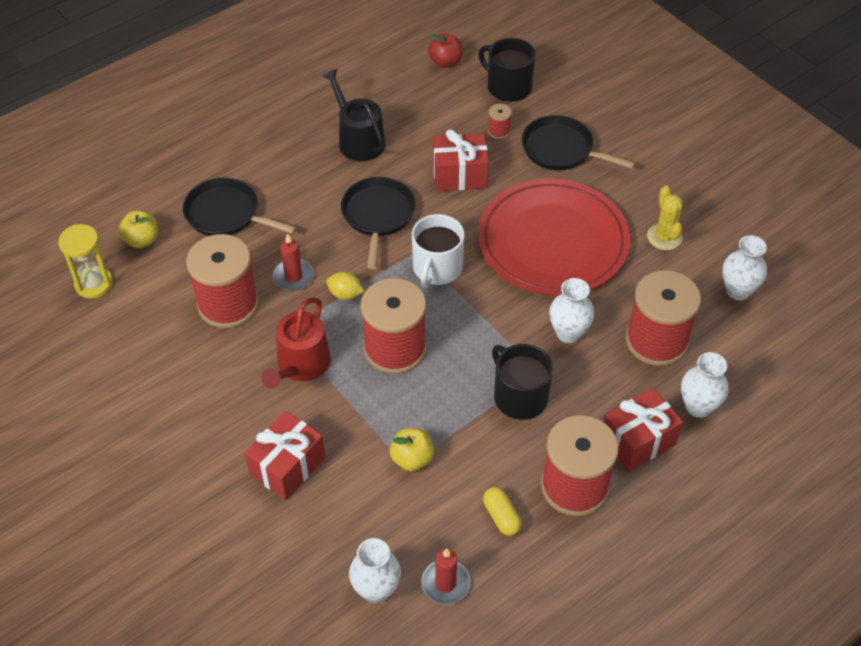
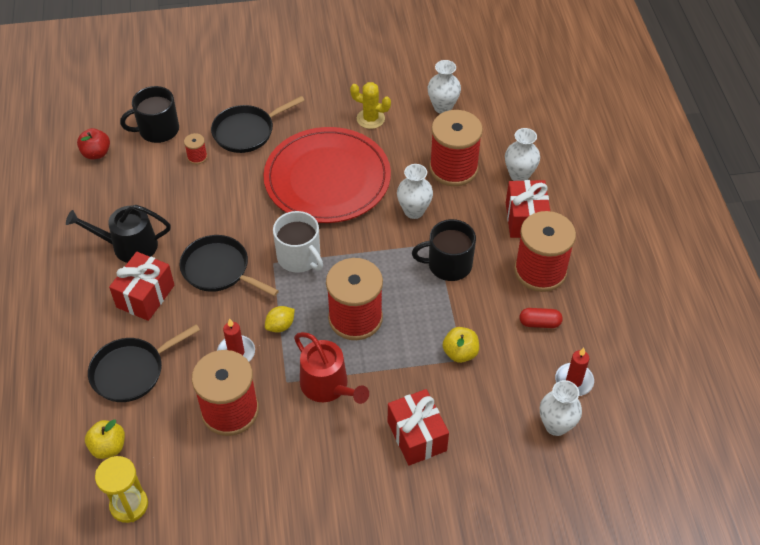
camera: 60 degrees left, 0 degrees up
red gift [433,129,489,191] -> red gift moved to [109,252,174,321]
yellow capsule [483,487,522,536] -> red capsule [519,308,563,328]

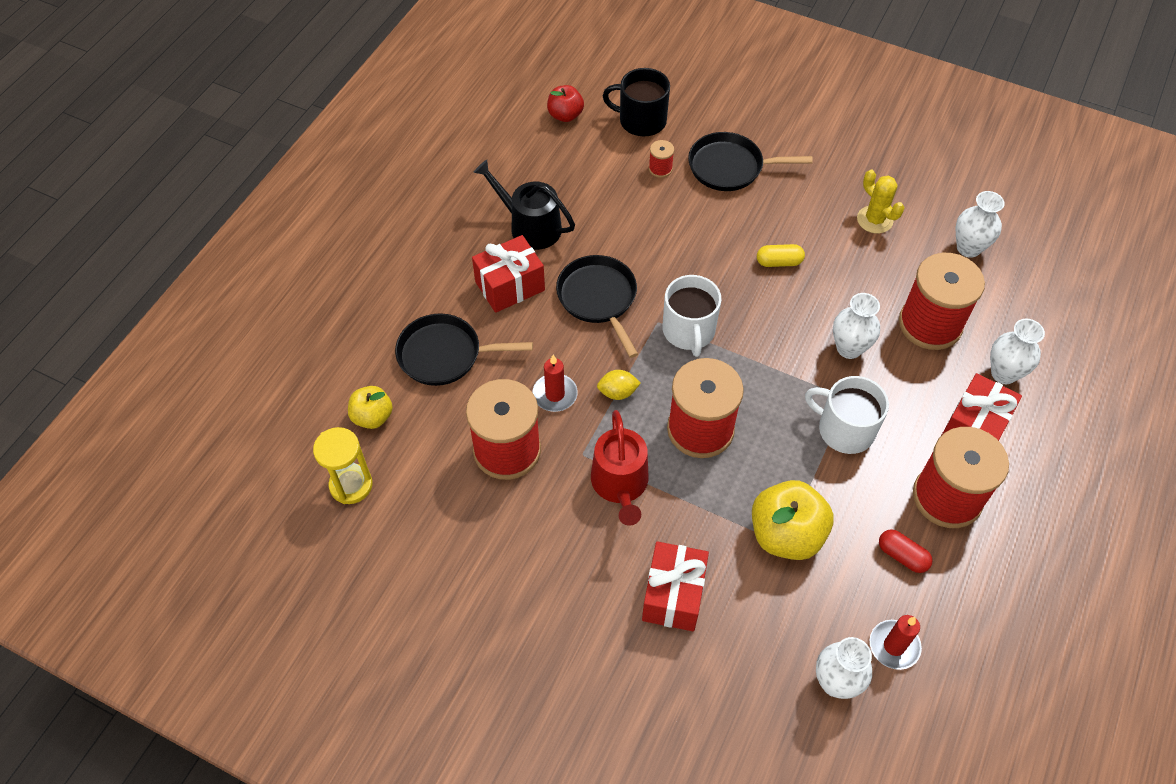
camera: 35 degrees right, 5 degrees up
red plate [263,127,391,223] -> yellow capsule [757,244,805,267]
black mug [412,219,476,281] -> white mug [805,376,889,454]
yellow apple [443,327,479,363] -> yellow apple [752,480,833,560], size x1.70

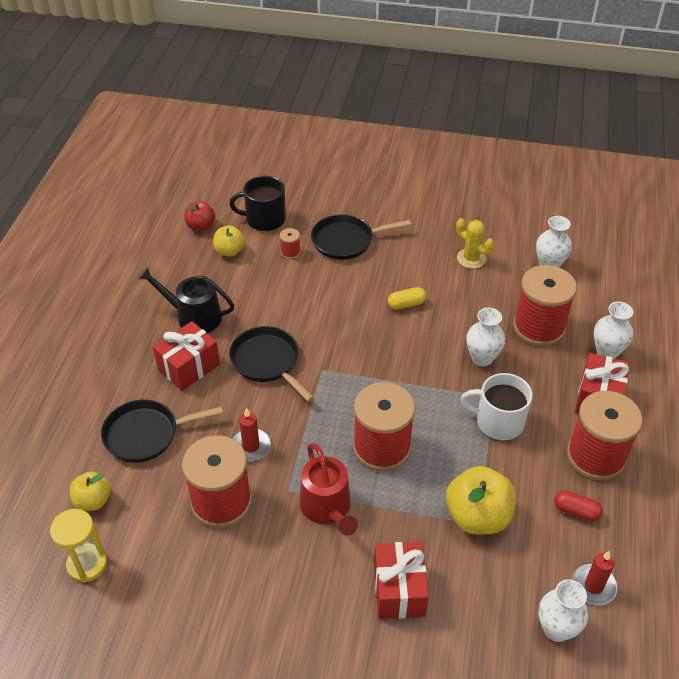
camera: 15 degrees left, 10 degrees down
yellow lemon [597,370,641,400] -> none
white mug [662,275,722,357] -> none
none -> yellow apple [213,226,245,257]

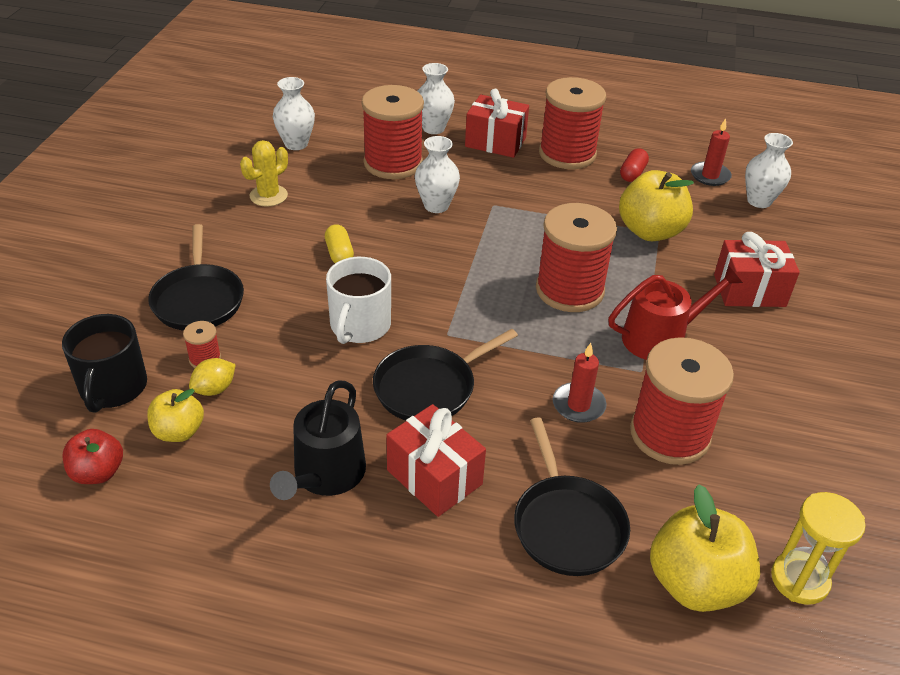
camera: 90 degrees left, 5 degrees down
yellow apple [70,471,111,511] -> yellow apple [650,485,760,612], size x1.70
white mug [461,373,532,440] -> white mug moved to [326,257,391,344]
none -> yellow lemon [189,358,236,396]

